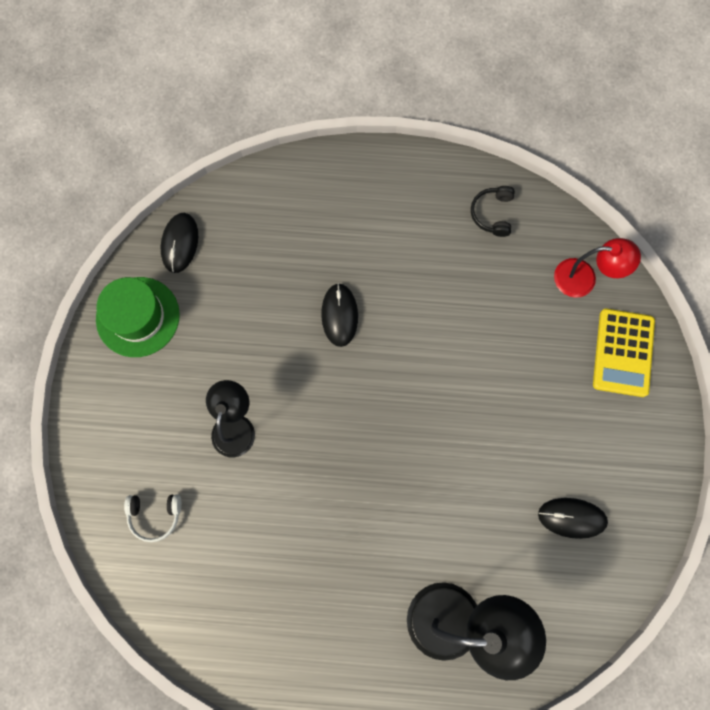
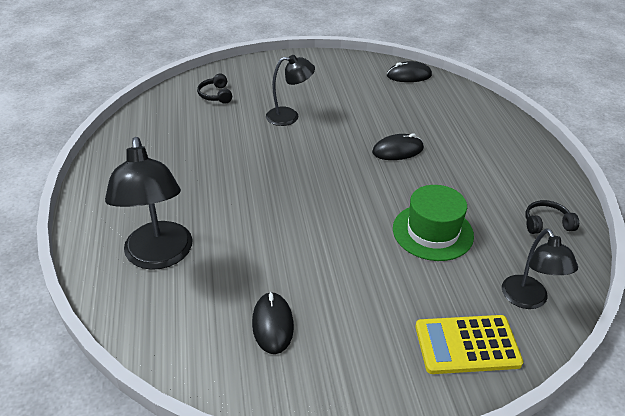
camera: 75 degrees right, 35 degrees down
green hat [96,277,180,357] -> green hat moved to [393,185,474,261]
white headphones [124,494,182,542] -> black headphones [197,74,232,104]
red lamp [554,238,641,298] -> black lamp [502,228,578,309]

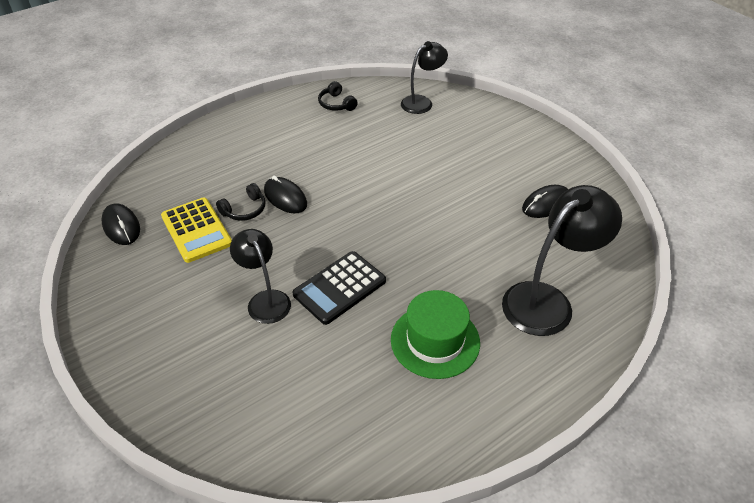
camera: 115 degrees left, 5 degrees up
black headphones [197,74,232,104] -> black headphones moved to [216,183,265,221]
green hat [393,185,474,261] -> green hat moved to [391,290,480,379]
yellow calculator [415,315,523,374] -> yellow calculator moved to [161,197,232,263]
none -> black calculator [292,251,386,325]

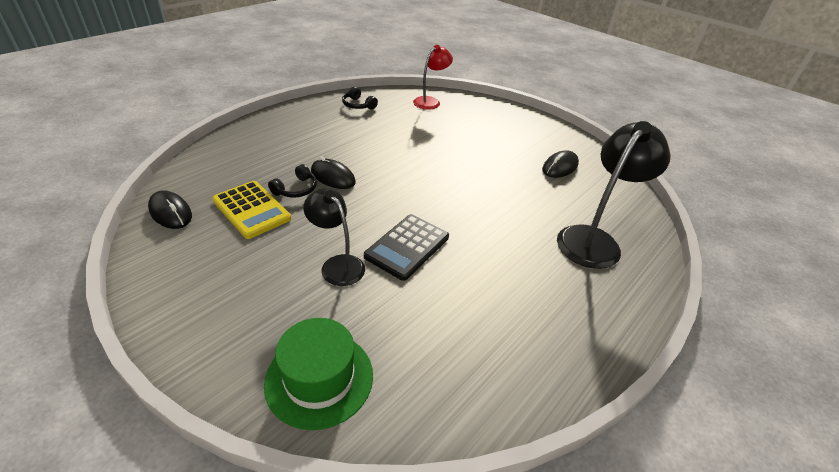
camera: 15 degrees left, 5 degrees down
green hat [391,290,480,379] -> green hat moved to [264,318,373,430]
black lamp [401,41,448,114] -> red lamp [413,45,453,110]

